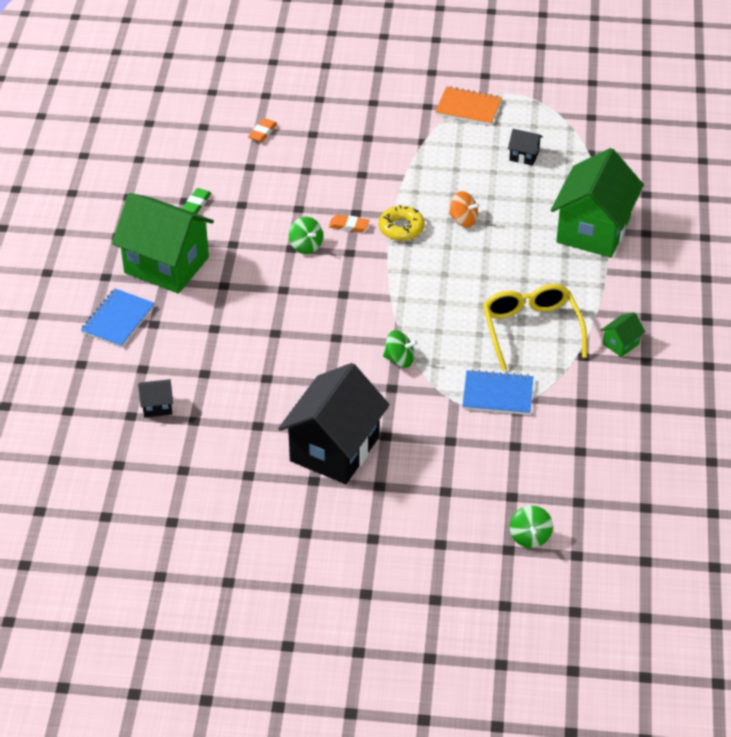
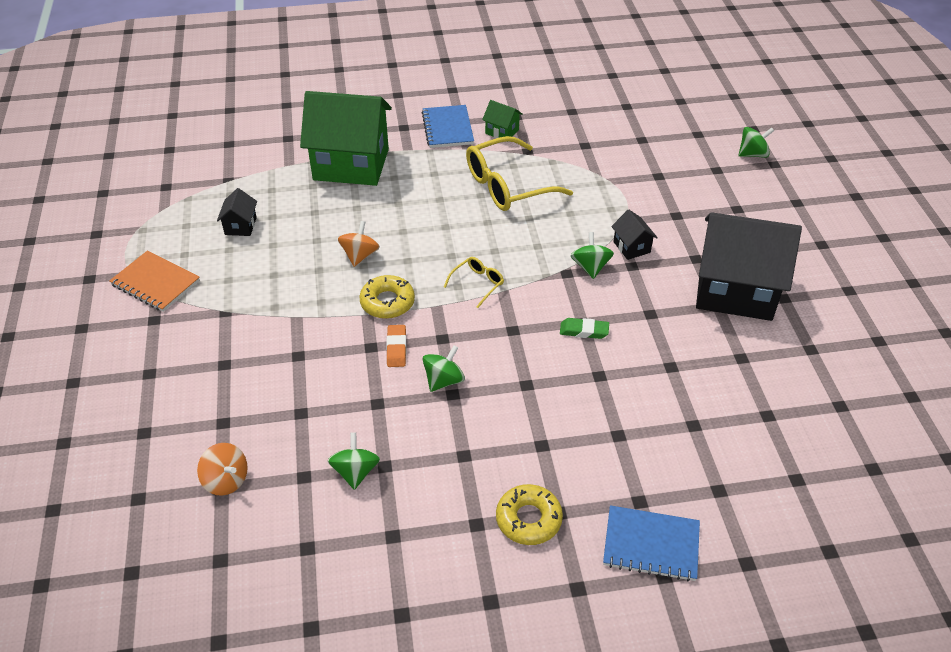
camera: 105 degrees left, 0 degrees up
green house [112,193,214,294] -> yellow donut [496,484,563,545]
black house [138,379,173,418] -> black house moved to [611,209,658,260]
green eraser [182,188,211,214] -> green eraser moved to [560,318,609,339]
orange eraser [248,118,277,142] -> orange spinning top [197,443,248,496]
orange notebook [435,86,502,126] -> orange notebook turned 60 degrees counterclockwise [110,251,200,312]
blue notebook [463,369,533,415] -> blue notebook moved to [422,105,474,148]
none -> green spinning top [328,432,380,490]
none -> yellow glasses [444,257,504,308]

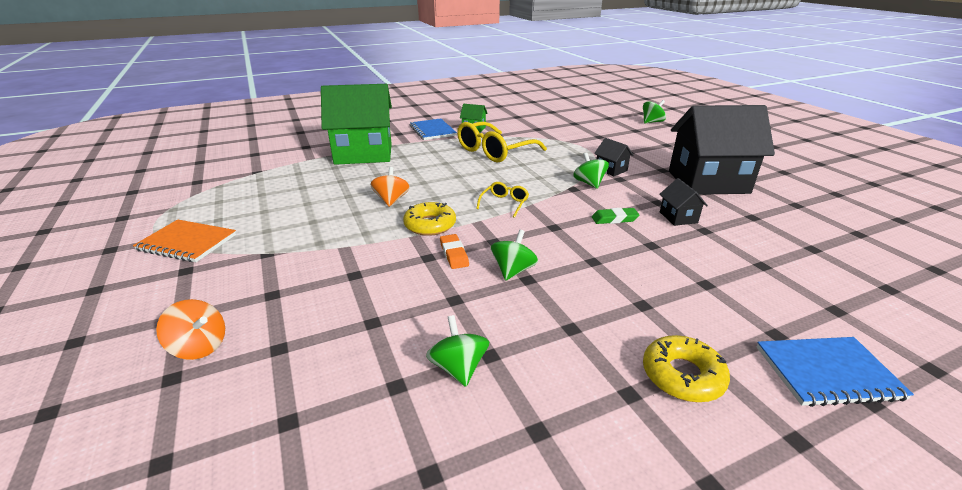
camera: 15 degrees left, 15 degrees down
orange spinning top [197,443,248,496] -> orange spinning top moved to [156,299,225,360]
black house [217,188,257,236] -> black house moved to [659,178,708,226]

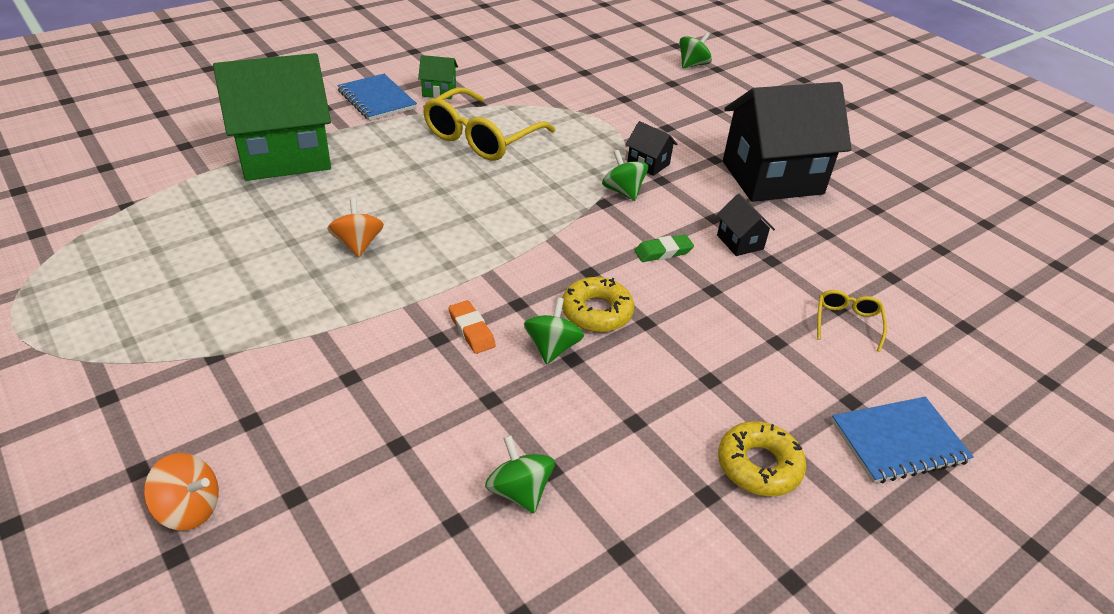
camera: 15 degrees left, 10 degrees up
orange notebook [133,219,236,262] -> none
yellow donut [403,202,456,236] -> yellow donut moved to [562,277,634,332]
yellow glasses [476,182,529,218] -> yellow glasses moved to [817,290,887,352]

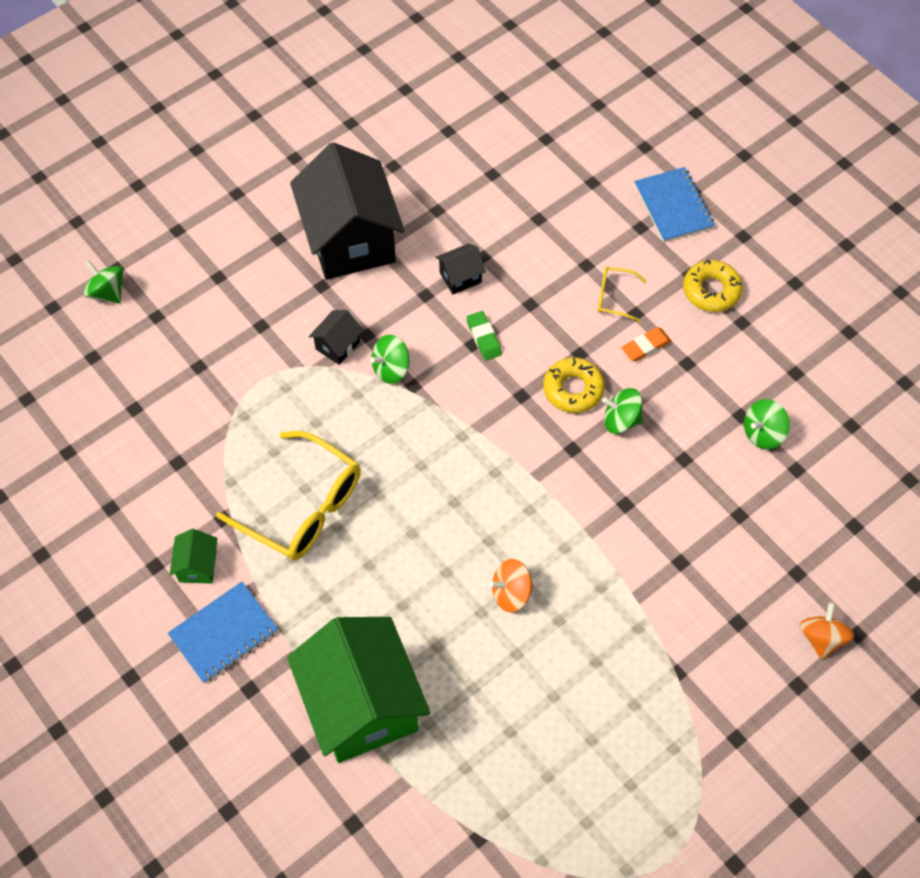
camera: 90 degrees left, 20 degrees up
orange eraser [448,300,496,354] -> orange eraser moved to [621,327,671,362]
yellow glasses [817,290,887,352] -> yellow glasses moved to [598,267,647,322]

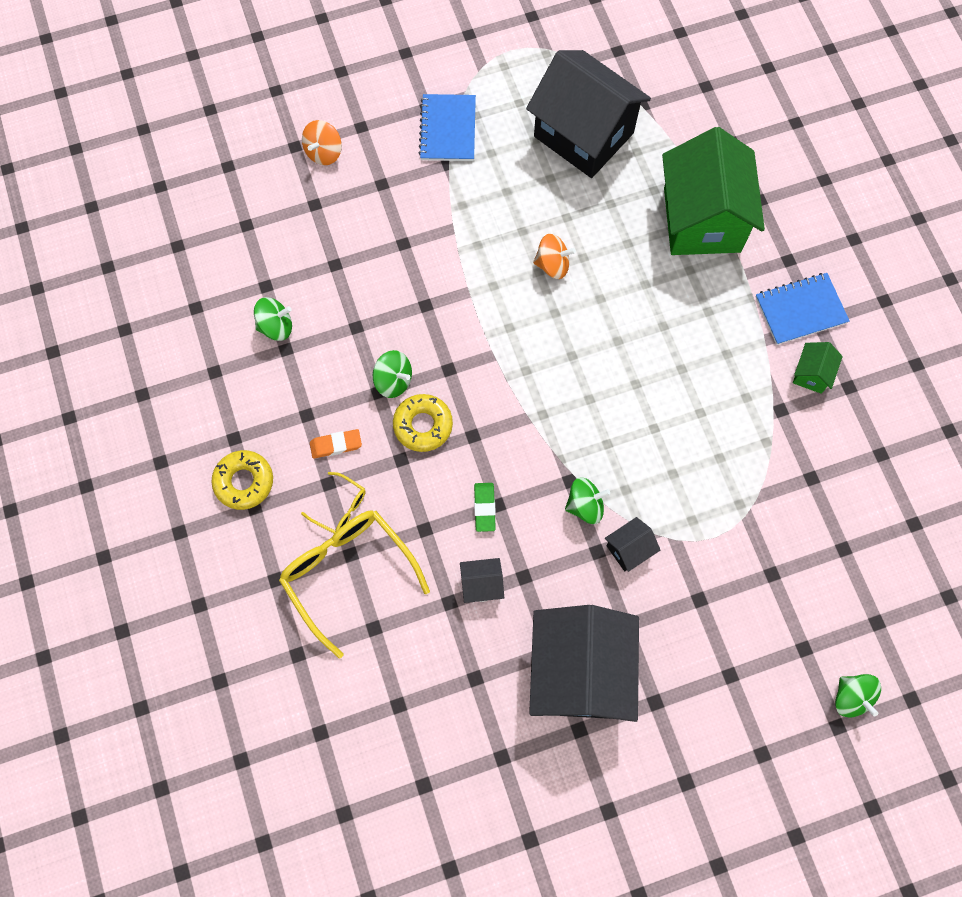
camera: 160 degrees left, 10 degrees up
yellow glasses [216,431,360,560] -> yellow glasses moved to [279,511,430,658]
blue notebook [634,167,715,242] -> blue notebook moved to [418,94,476,161]
none -> black house [526,50,651,178]

